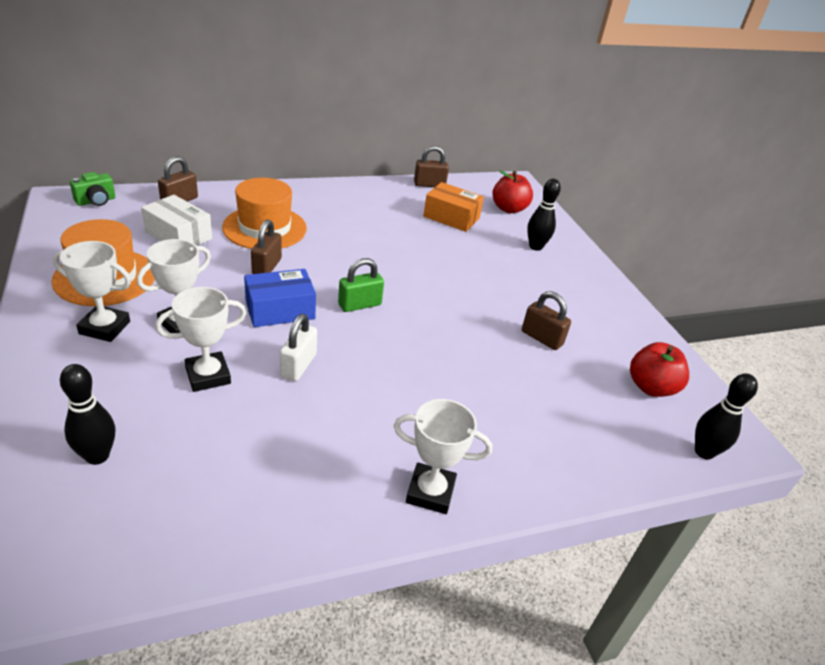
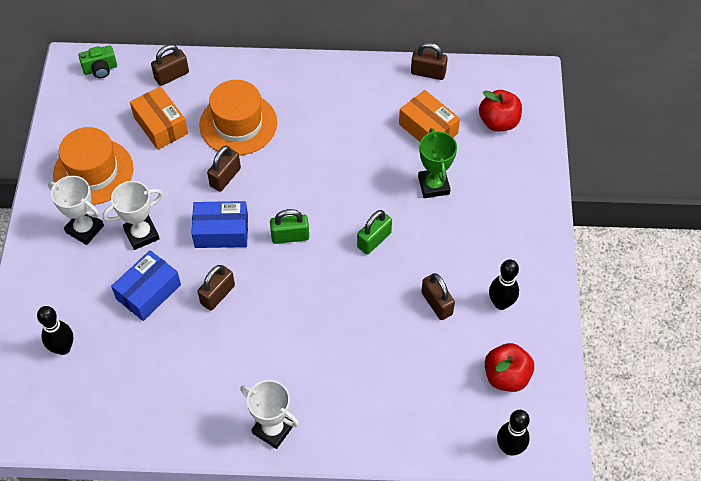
camera: 25 degrees right, 20 degrees up
white box [141,195,212,246] -> orange box [130,86,188,150]
white trophy [155,287,246,392] -> blue box [111,250,181,321]
white padlock [280,314,317,381] -> brown padlock [198,265,235,311]
black bowling pin [527,179,561,251] -> black bowling pin moved to [489,259,519,310]
none -> green padlock [357,210,392,254]
none -> green trophy [418,128,457,198]

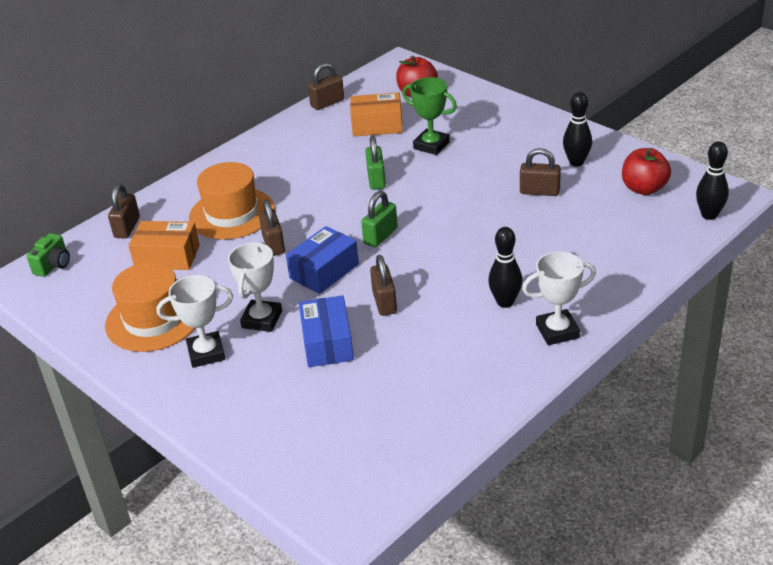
camera: 45 degrees left, 20 degrees down
black bowling pin [37,306,73,355] -> black bowling pin moved to [488,227,522,308]
green padlock [357,210,392,254] -> green padlock moved to [365,136,386,190]

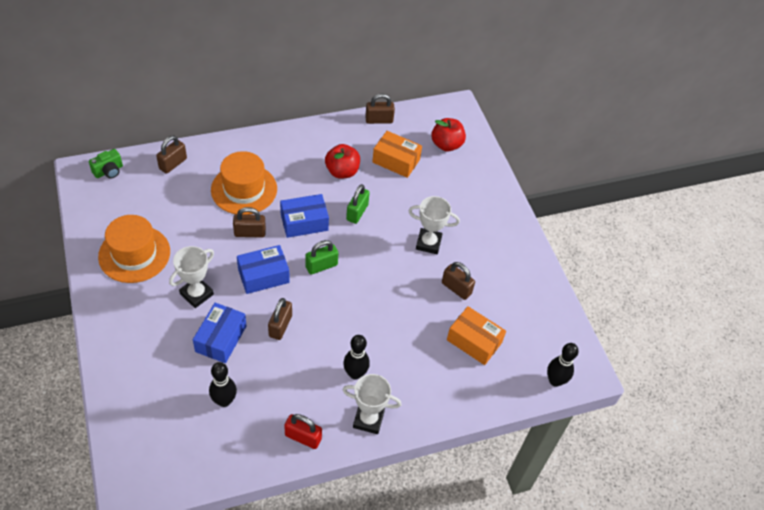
camera: 20 degrees right, 15 degrees up
orange box [128,221,200,270] -> orange box moved to [447,306,506,365]
white trophy [157,275,233,368] -> white trophy moved to [408,196,460,254]
brown padlock [259,199,285,256] -> brown padlock turned 75 degrees clockwise [233,207,266,238]
green trophy [402,77,457,155] -> none
black bowling pin [563,92,592,166] -> black bowling pin moved to [209,362,237,407]
red apple [622,148,671,195] -> red apple moved to [325,144,360,179]
none -> blue box [280,194,329,238]
none -> red padlock [284,414,322,449]

